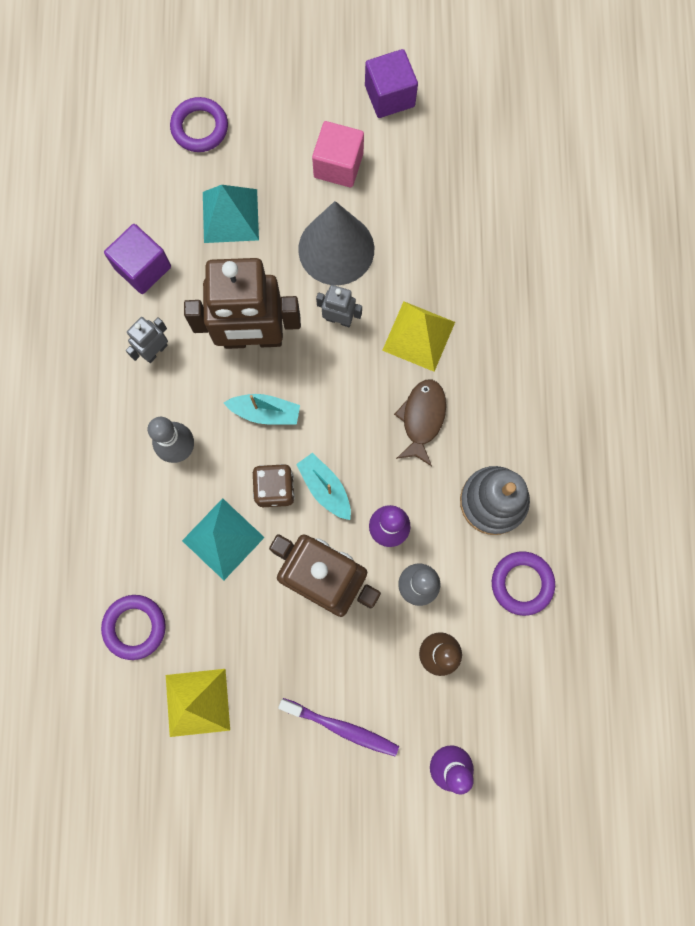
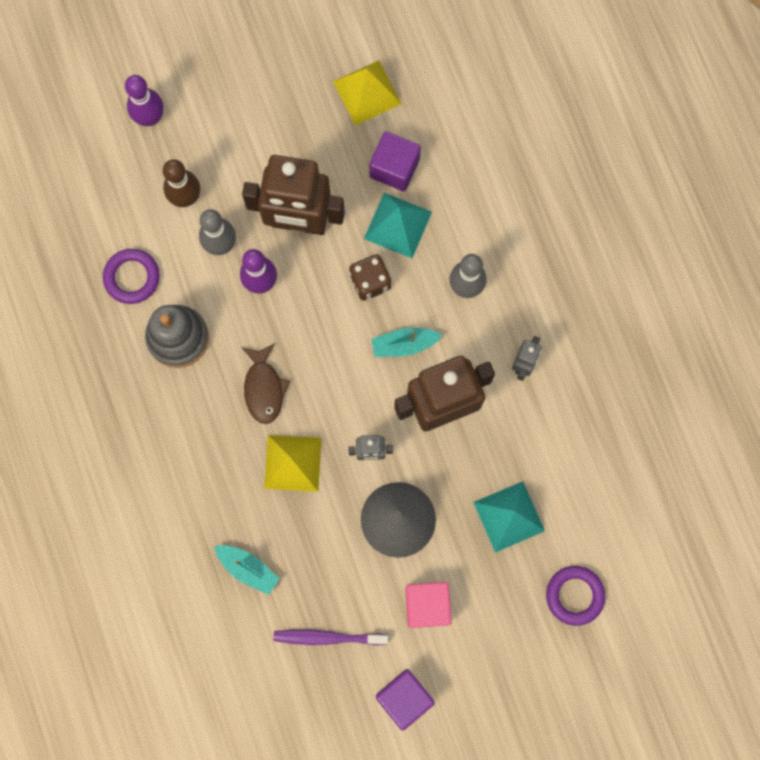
camera: 160 degrees right, 0 degrees up
purple ring [101,595,166,660] -> none
purple cube [104,224,171,294] -> purple cube moved to [369,131,421,192]
purple toothbrush [278,698,399,756] -> purple toothbrush moved to [274,629,388,645]
turquoise boat [296,452,351,520] -> turquoise boat moved to [214,545,280,595]

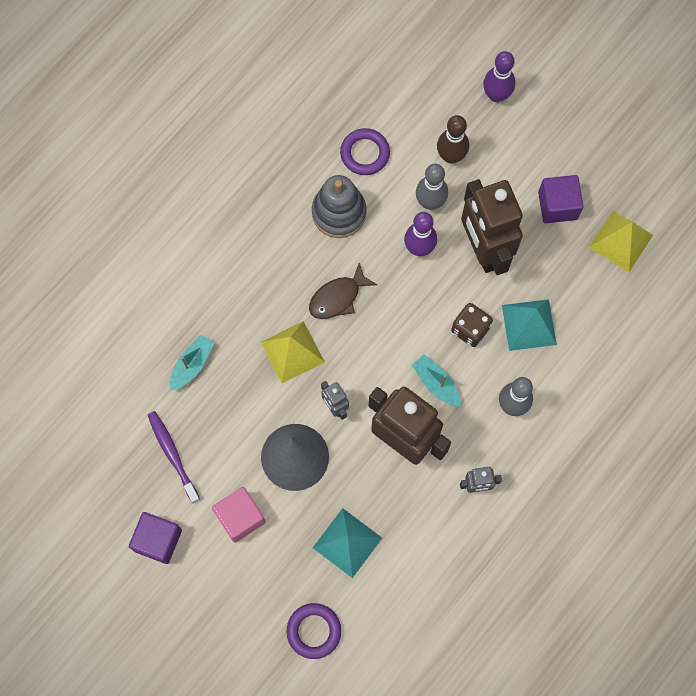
camera: 60 degrees right, 5 degrees down
turquoise boat [214,545,280,595] -> turquoise boat turned 150 degrees counterclockwise [170,335,215,391]
purple cube [369,131,421,192] -> purple cube moved to [538,175,584,223]

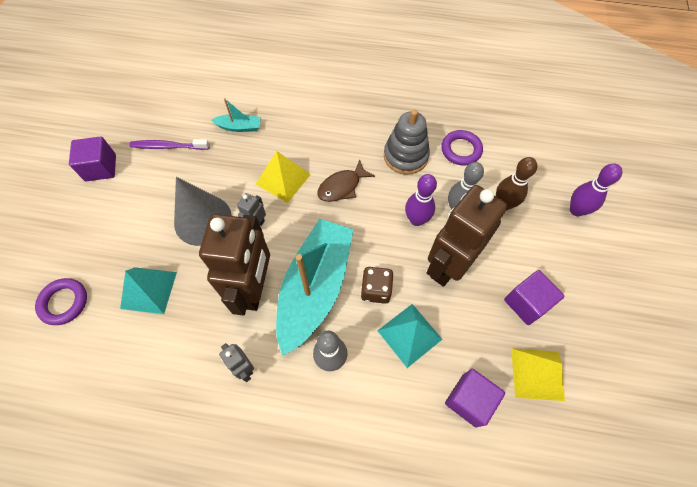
camera: 60 degrees right, 10 degrees down
purple toothbrush [148,411,200,503] -> purple toothbrush turned 120 degrees counterclockwise [129,139,210,150]
pink cube [212,487,265,543] -> none
brown fish [309,263,377,319] -> brown fish turned 60 degrees counterclockwise [317,160,375,202]
turquoise boat [412,354,461,407] -> turquoise boat [276,219,354,356], size x2.38
none -> purple cube [445,369,505,427]

